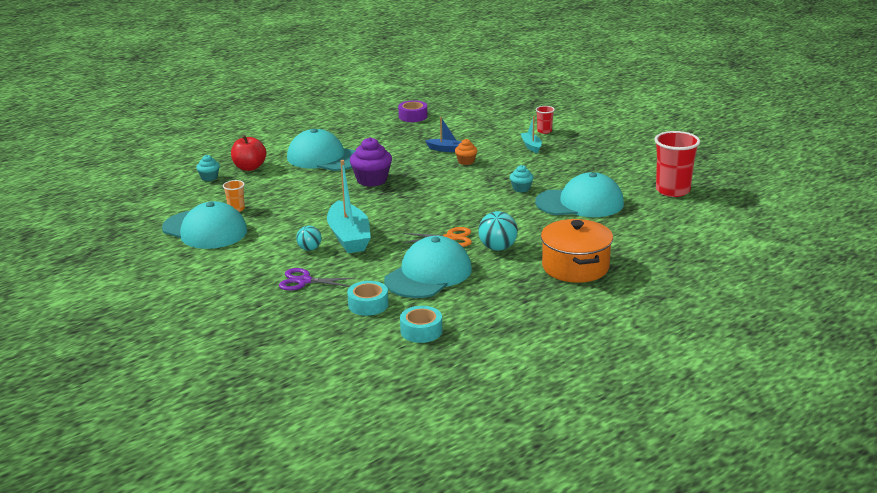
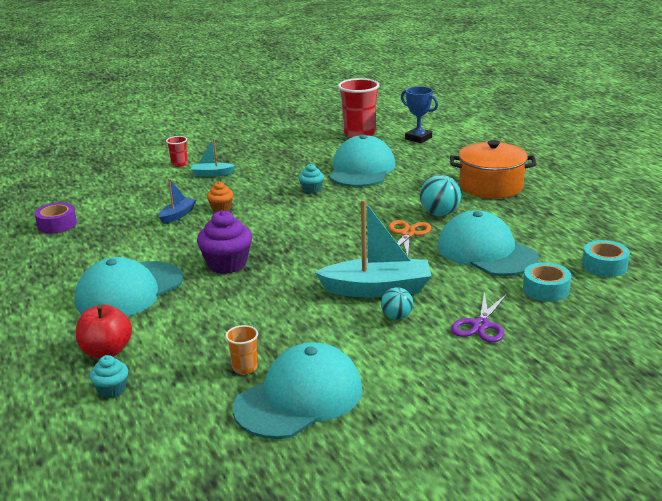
camera: 75 degrees left, 0 degrees up
none -> blue trophy [401,86,438,143]

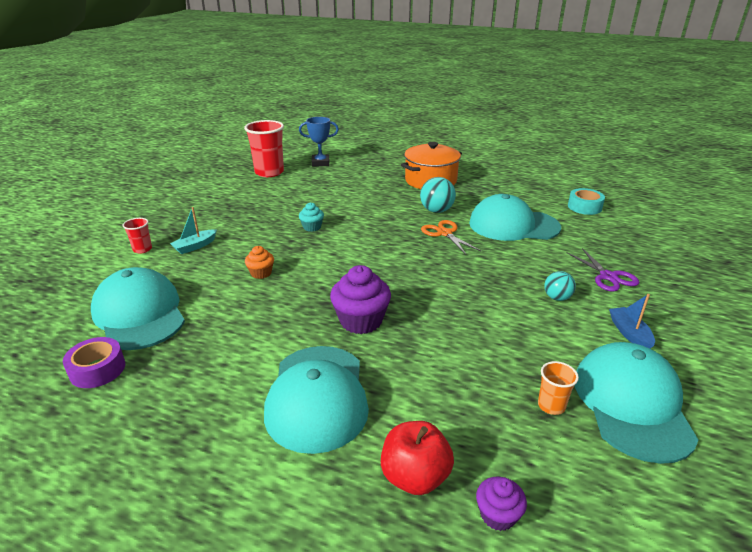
camera: 45 degrees left, 5 degrees up
turquoise cupcake [90,355,128,398] -> purple cupcake [476,477,527,531]
blue boat [159,178,196,224] -> blue boat moved to [609,294,655,349]
turquoise boat [315,199,431,298] -> none
turquoise cap [329,134,395,187] -> turquoise cap moved to [91,267,185,350]
turquoise tape [523,262,571,302] -> none

